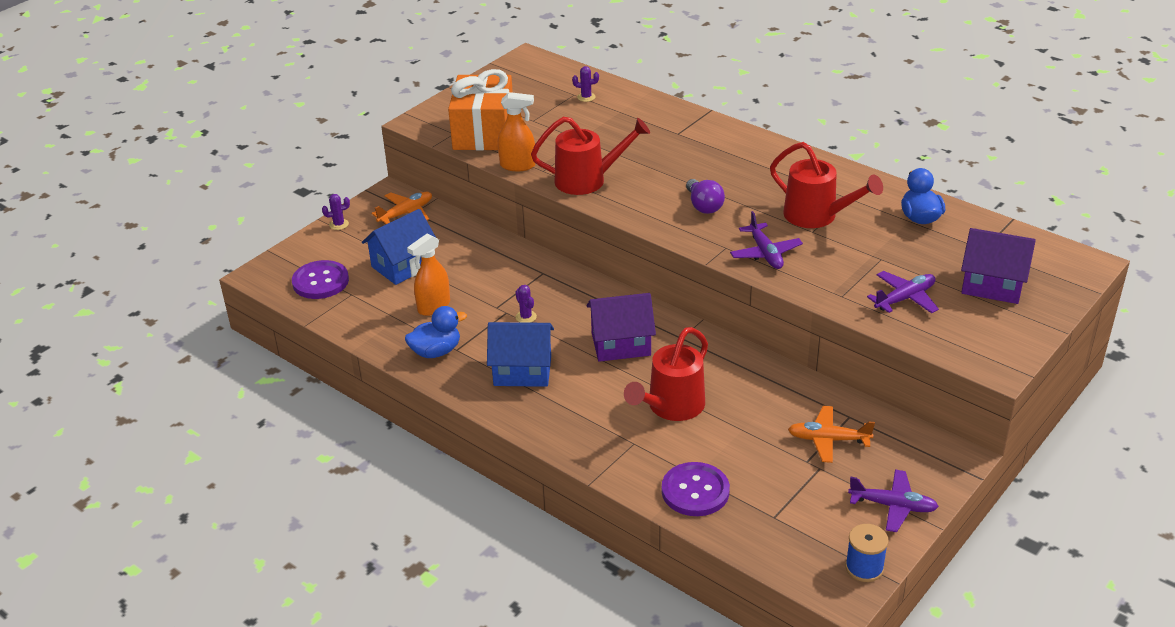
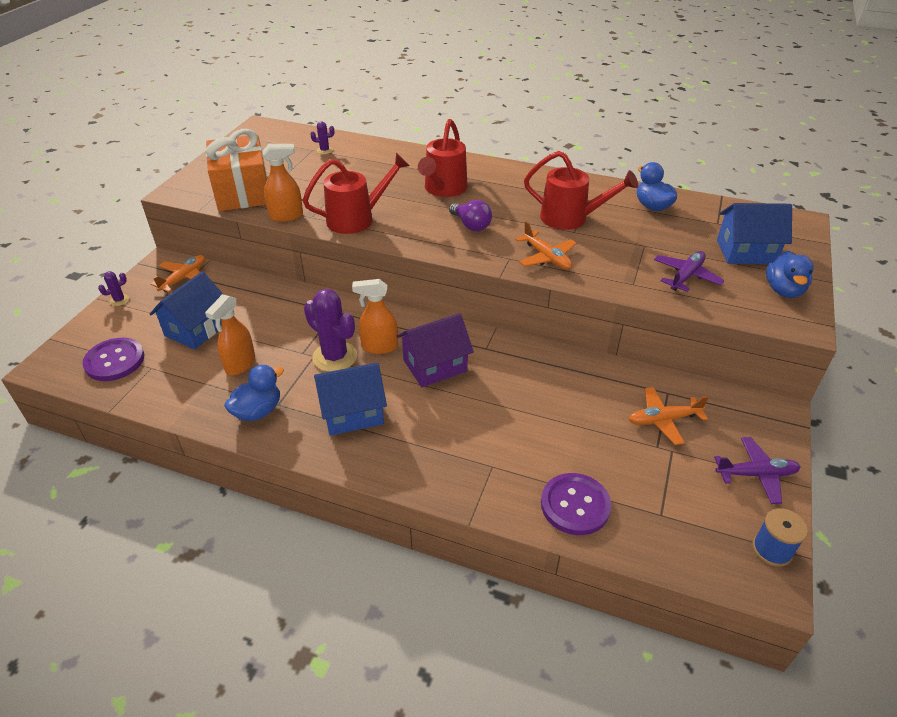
camera: 20 degrees left, 5 degrees up
purple cactus [516,285,537,323] -> purple cactus [304,289,357,372], size x2.17
red watering can [624,327,708,421] -> red watering can moved to [418,119,468,197]
purple plane [730,211,803,269] -> orange plane [516,221,577,270]
purple house [961,228,1036,304] -> blue house [717,203,792,264]
none -> orange spray bottle [352,279,398,354]
none -> blue duck [766,251,814,298]

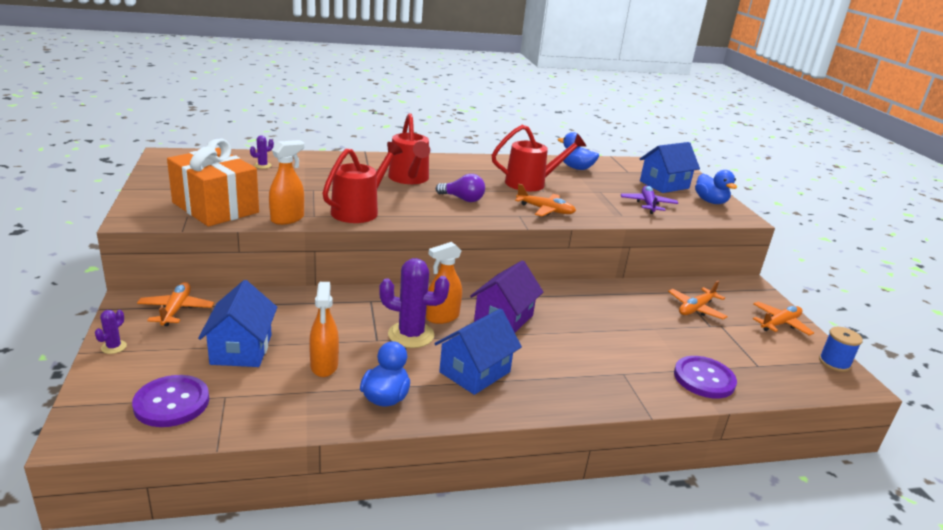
camera: 35 degrees left, 15 degrees down
purple plane [714,437,801,504] -> orange plane [753,302,814,336]

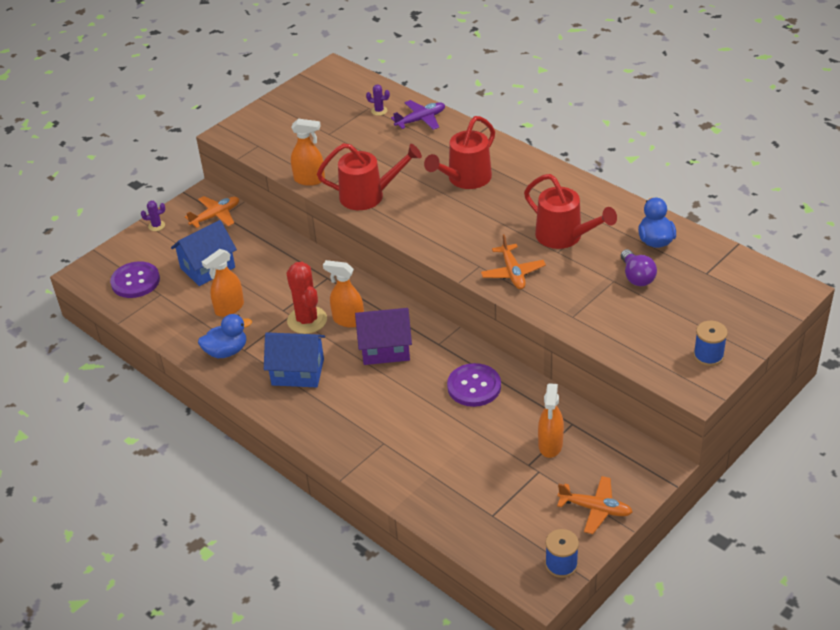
camera: 60 degrees right, 15 degrees up
orange gift [167,139,259,227] -> none
purple cactus [379,258,450,348] -> red cactus [287,262,327,334]
purple light bulb [436,174,485,202] -> purple light bulb moved to [621,249,657,286]
purple plane [621,186,678,214] -> purple plane moved to [391,100,445,130]
blue house [640,142,700,193] -> none
orange plane [668,281,728,320] -> orange spray bottle [538,383,564,458]
purple button [674,356,737,399] -> purple button moved to [447,363,501,407]
blue duck [695,170,737,204] -> blue spool [693,321,728,366]

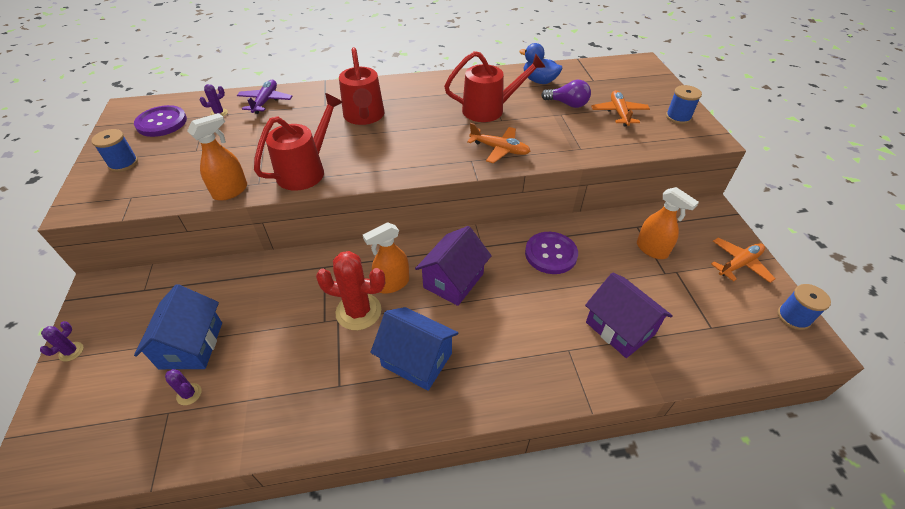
camera: 55 degrees left, 5 degrees up
purple button [110,261,160,298] -> purple button moved to [134,105,187,137]
orange plane [185,196,239,228] -> orange plane moved to [591,90,650,126]
blue duck [198,314,252,358] -> none
orange spray bottle [202,249,244,317] -> none
blue house [264,332,325,387] -> blue house turned 75 degrees clockwise [370,307,458,391]
none -> blue spool [91,129,138,172]
none -> purple cactus [165,369,201,405]
none -> purple house [585,273,673,358]

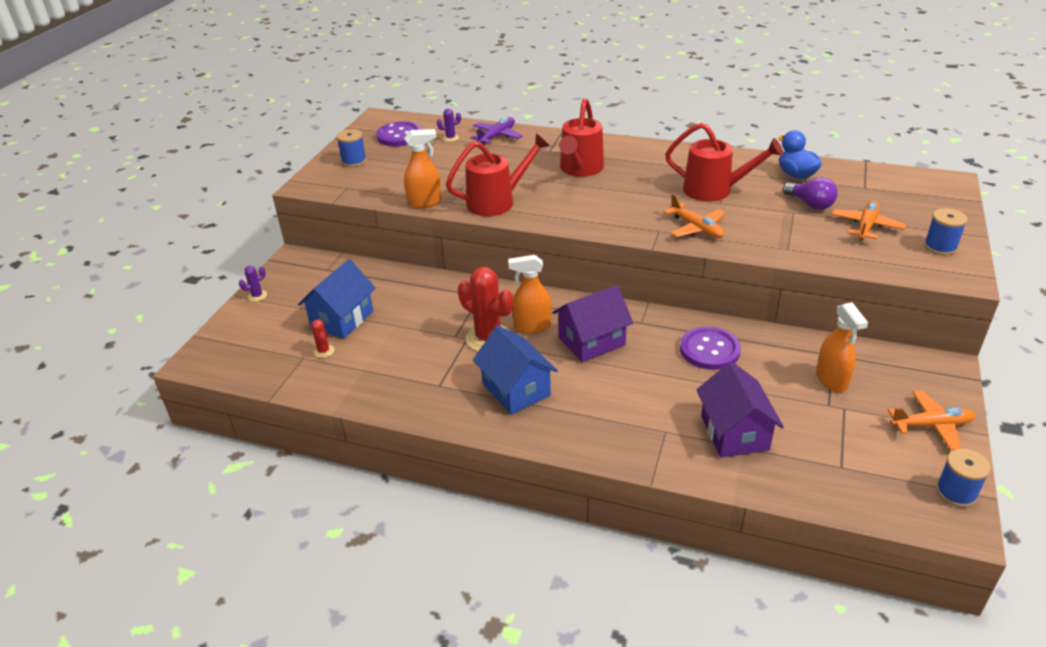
camera: 30 degrees right, 10 degrees down
purple cactus [165,369,201,405] -> red cactus [311,319,334,358]

